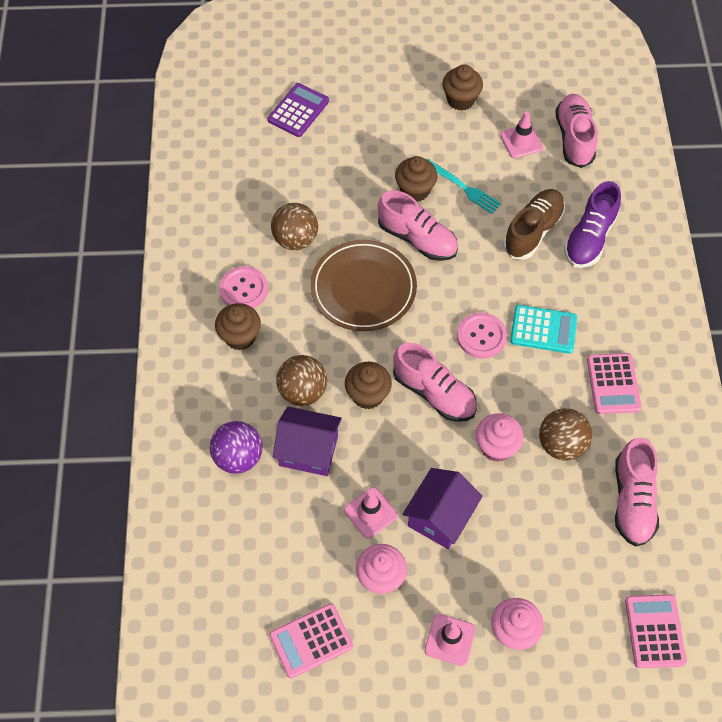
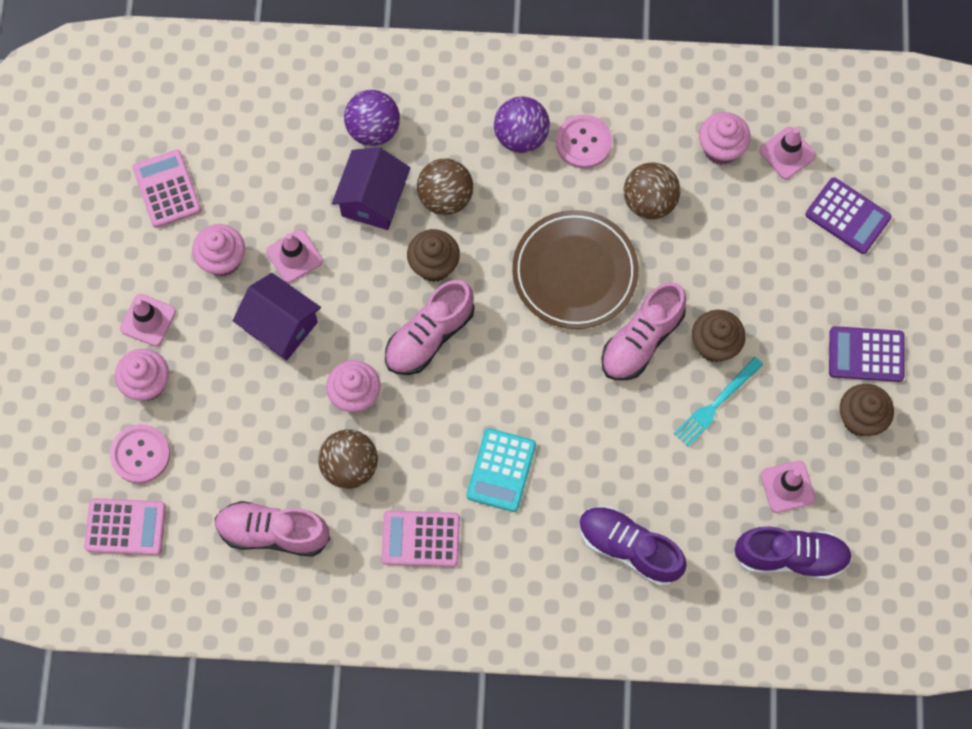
camera: 95 degrees right, 10 degrees up
brown cupcake [215,303,261,350] -> purple ball [494,96,550,153]
pink button [457,313,507,359] -> pink button moved to [110,424,170,483]
brown shoe [503,189,565,260] -> none
pink shoe [555,94,597,168] -> purple shoe [733,527,852,580]
none -> pink cupcake [699,112,751,165]
none -> pink traffic cone [759,127,816,179]
none -> purple calculator [829,326,904,382]

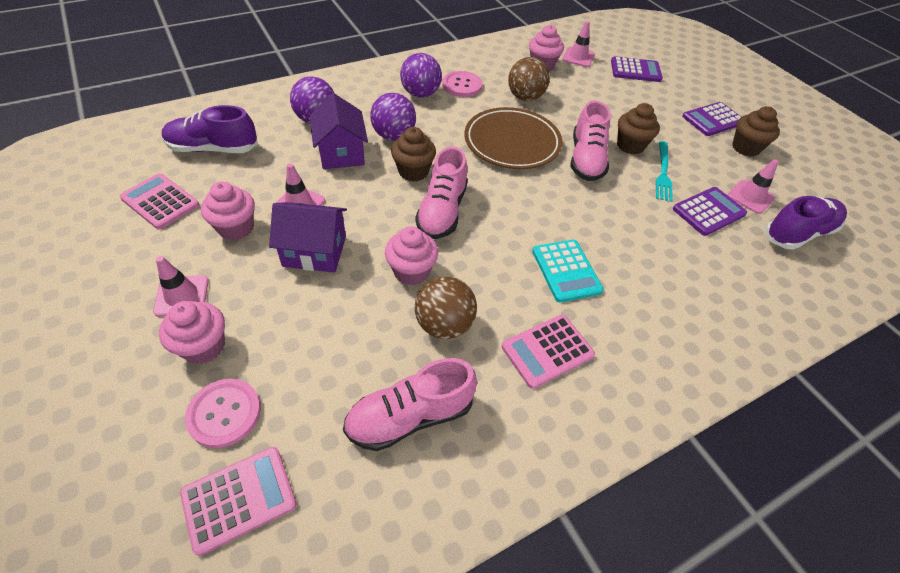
camera: 35 degrees left, 20 degrees down
brown ball [417,158,473,215] -> purple ball [370,93,416,141]
purple shoe [579,506,687,586] -> purple shoe moved to [162,105,258,153]
none -> purple calculator [673,187,747,236]

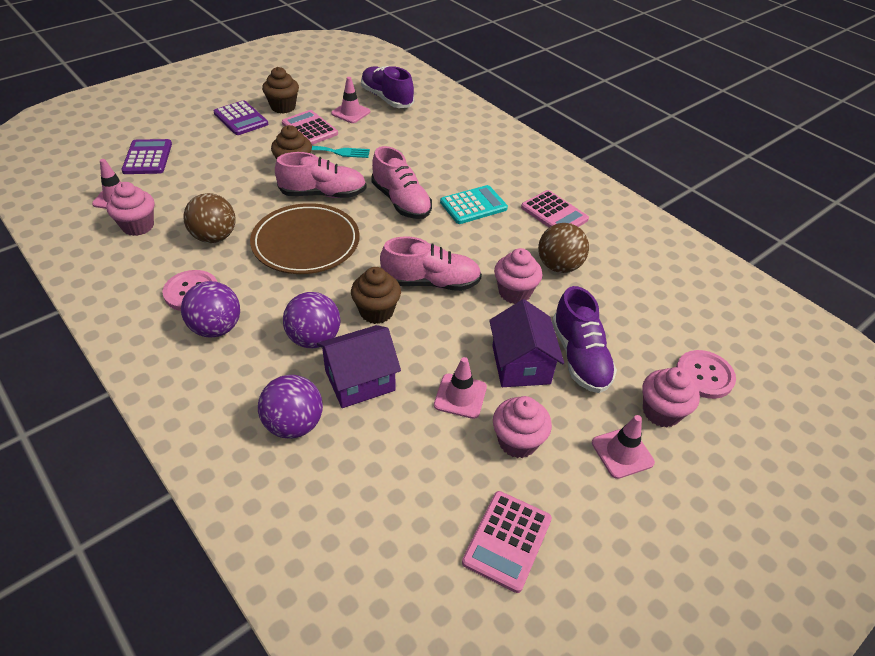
camera: 100 degrees left, 5 degrees down
purple shoe [162,105,258,153] -> purple shoe moved to [552,286,617,393]
pink calculator [180,447,296,556] -> pink calculator moved to [282,110,338,145]
pink shoe [343,358,477,451] -> pink shoe moved to [371,146,432,219]
purple calculator [673,187,747,236] -> none

